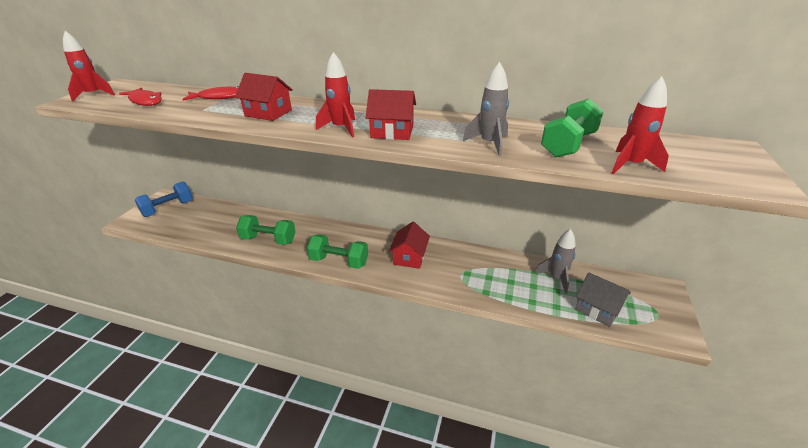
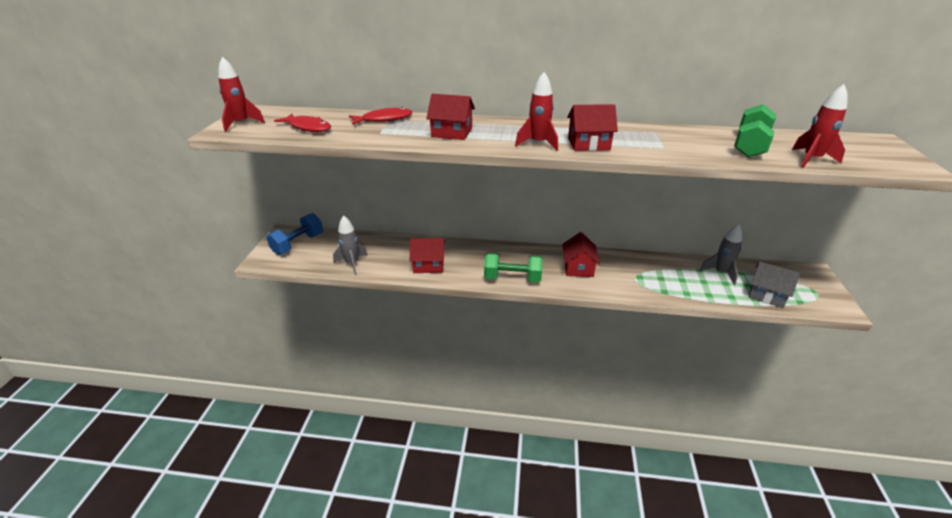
camera: 10 degrees left, 0 degrees up
green dumbbell [236,215,296,245] -> red house [410,238,445,273]
grey rocket [463,62,509,156] -> grey rocket moved to [333,215,368,275]

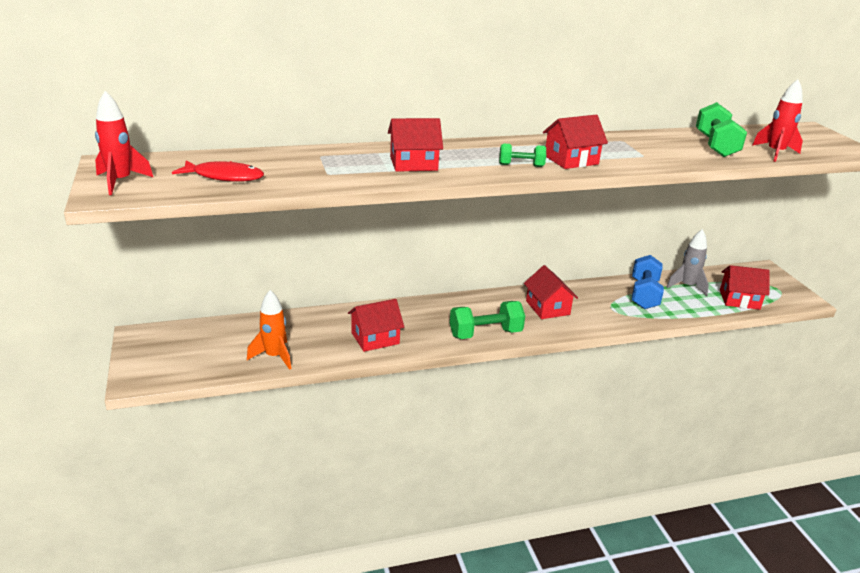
camera: 25 degrees left, 5 degrees down
blue dumbbell [266,213,323,255] -> blue dumbbell moved to [632,255,664,309]
grey rocket [333,215,368,275] -> orange rocket [247,290,291,370]
red fish [349,107,412,125] -> none
red rocket [515,72,558,151] -> green dumbbell [499,143,546,167]
grey house [748,262,800,308] -> red house [720,265,770,310]

